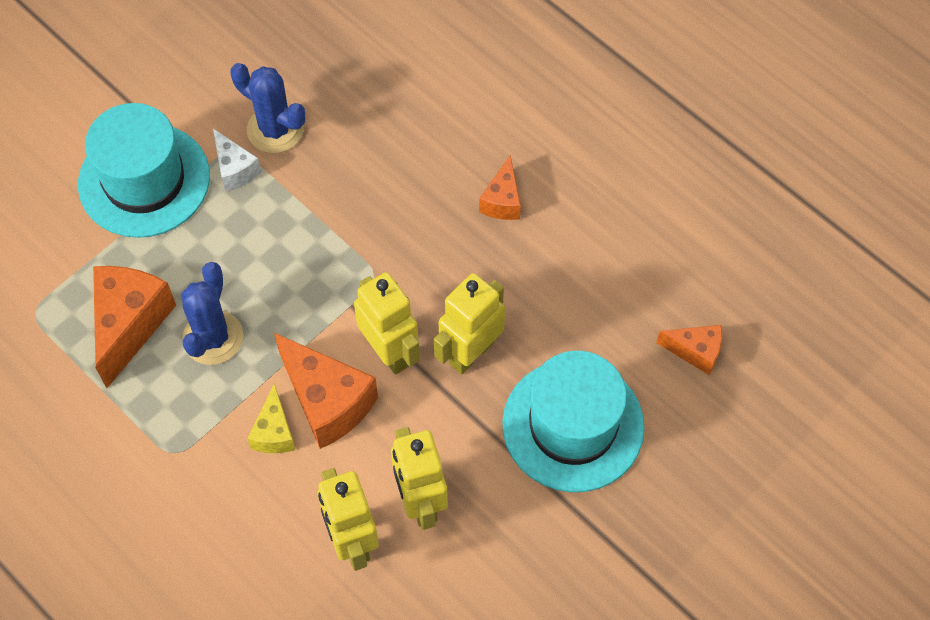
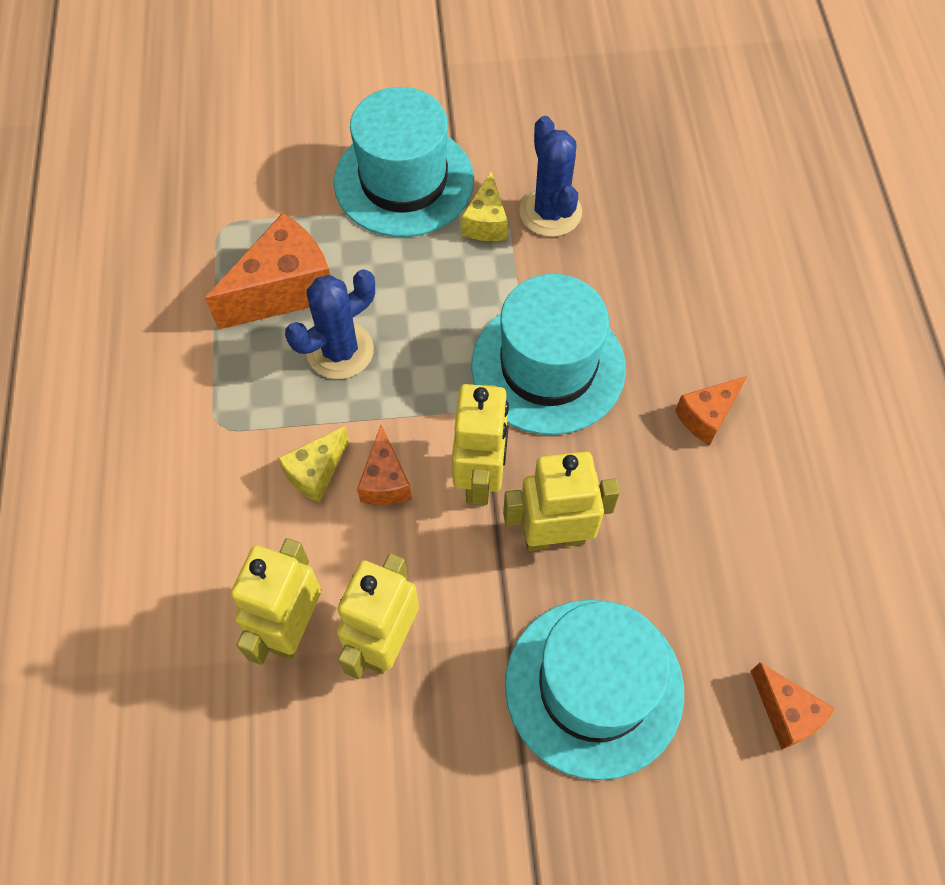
camera: 40 degrees right, 0 degrees up
white cheese [213,129,261,192] -> yellow cheese [462,171,508,241]
orange cheese [274,333,378,449] -> orange cheese [357,425,412,505], size x0.56
none -> turquoise hat [471,274,626,435]

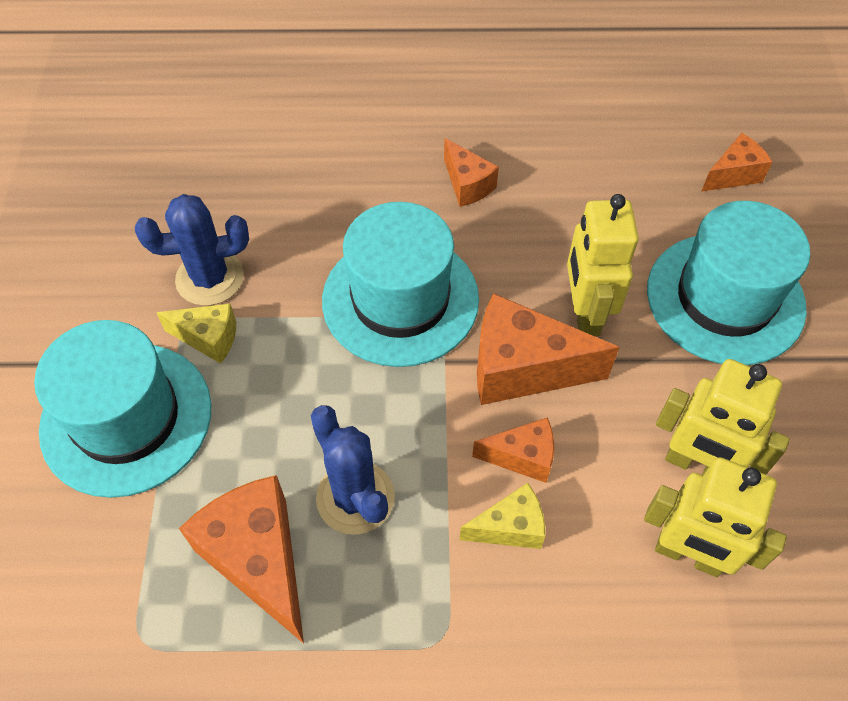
camera: 85 degrees left, 5 degrees down
yellow cheese [278,426,349,503] -> yellow cheese turned 60 degrees counterclockwise [460,483,545,549]
yellow robot [452,384,509,505] -> orange cheese [477,294,620,405]

